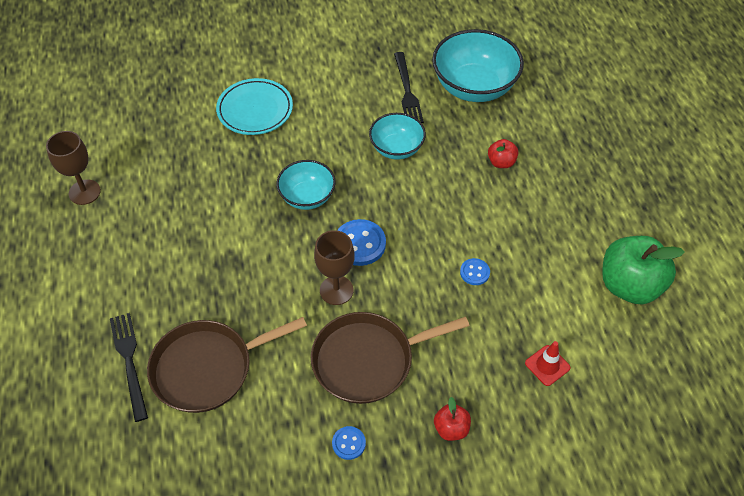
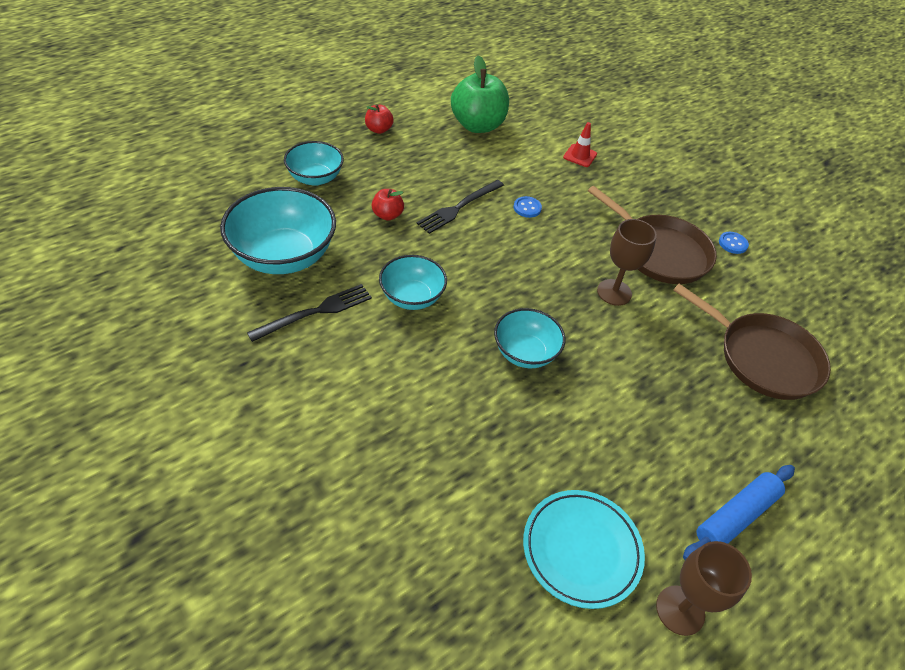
camera: 120 degrees left, 5 degrees down
black fork [110,313,148,422] -> black fork moved to [417,180,504,234]
turquoise plate [216,78,293,135] -> turquoise plate moved to [523,490,645,609]
blue button [337,219,386,266] -> none
red apple [434,397,471,441] -> red apple moved to [365,104,394,134]
none -> turquoise bowl [284,141,344,186]
none -> blue rolling pin [683,465,795,560]

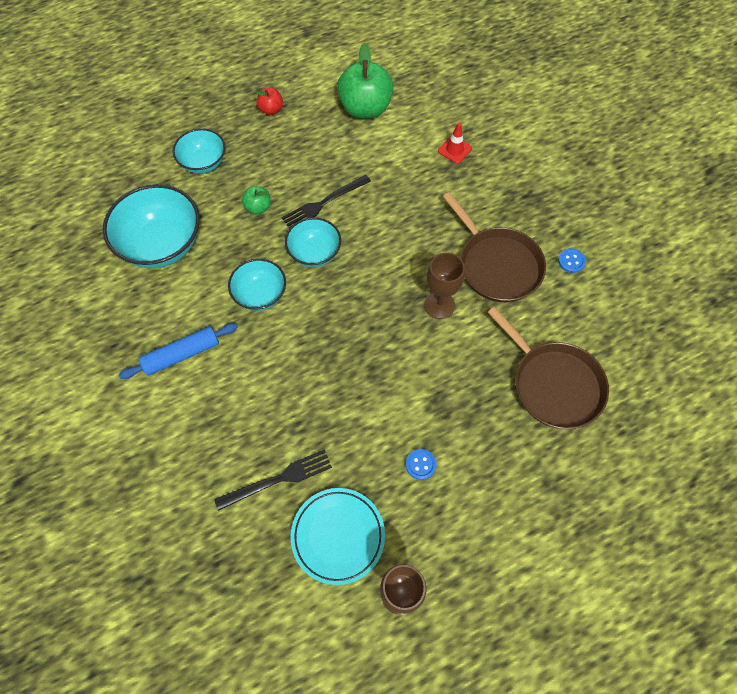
camera: 15 degrees right, 15 degrees up
black fork [247,284,372,342] -> black fork moved to [214,449,332,511]
red apple [372,189,404,221] -> green apple [242,186,271,214]
turquoise bowl [494,308,565,368] -> turquoise bowl moved to [285,217,341,267]
blue button [514,196,542,218] -> blue button moved to [406,449,436,480]
blue rolling pin [683,465,795,560] -> blue rolling pin moved to [119,323,238,379]

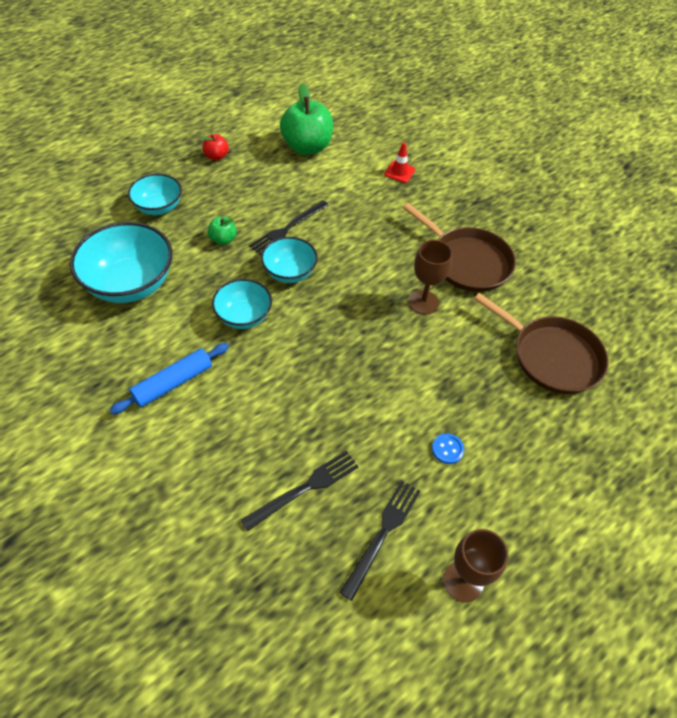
camera: 15 degrees left, 10 degrees down
turquoise plate [291,488,385,585] -> black fork [339,480,420,601]
blue button [558,248,586,273] -> none

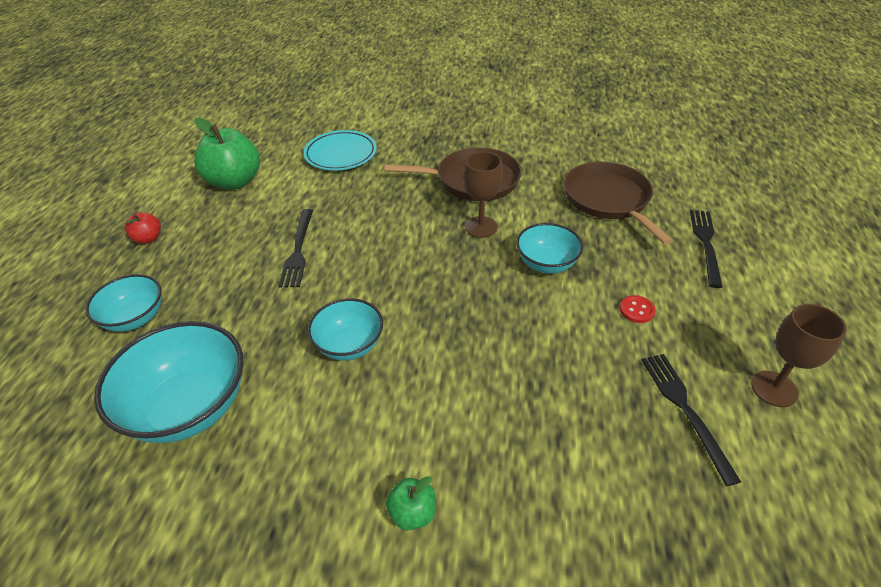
camera: 40 degrees left, 10 degrees down
blue rolling pin [110,343,229,414] -> none
green apple [207,217,237,245] -> green apple moved to [386,476,436,530]
black fork [241,451,359,531] -> black fork moved to [690,210,723,288]
turquoise bowl [261,237,318,283] -> turquoise bowl moved to [516,223,583,274]
red traffic cone [384,142,415,183] -> turquoise plate [303,130,377,171]
blue button [432,433,464,464] -> red button [620,295,656,323]
brown pan [474,293,609,394] -> brown pan turned 105 degrees counterclockwise [564,162,673,245]

